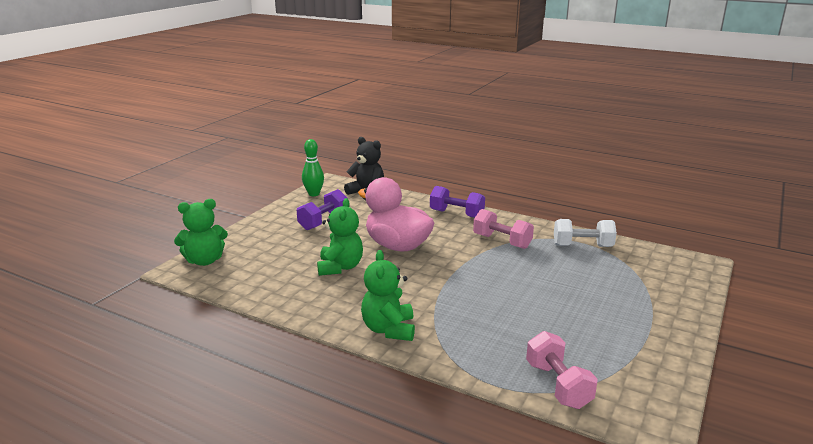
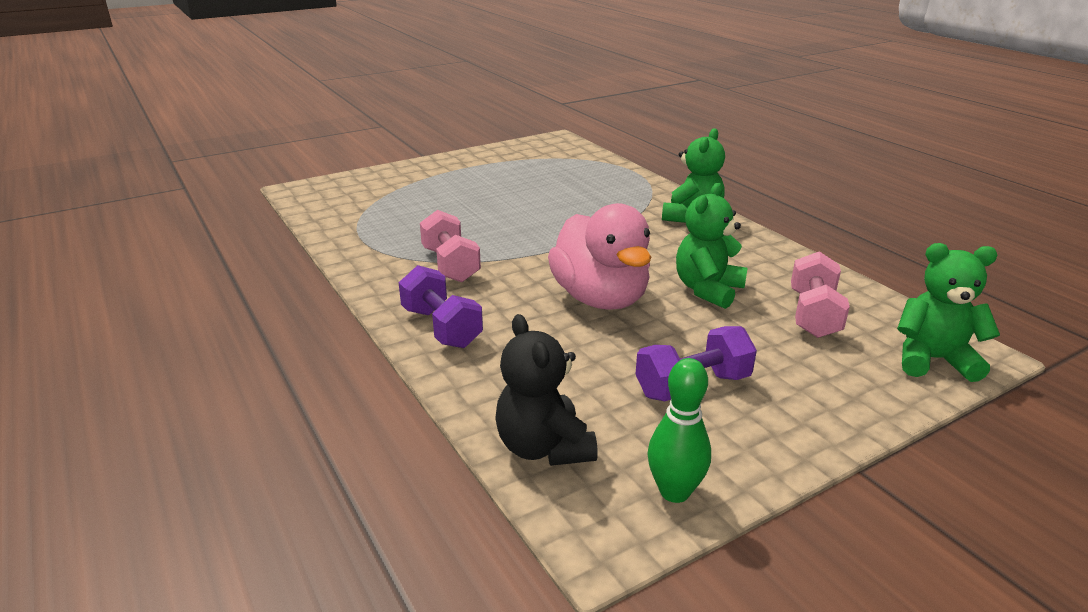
camera: 150 degrees left, 5 degrees up
pink dumbbell [526,331,598,409] -> pink dumbbell moved to [791,251,850,338]
white dumbbell [554,219,617,247] -> none

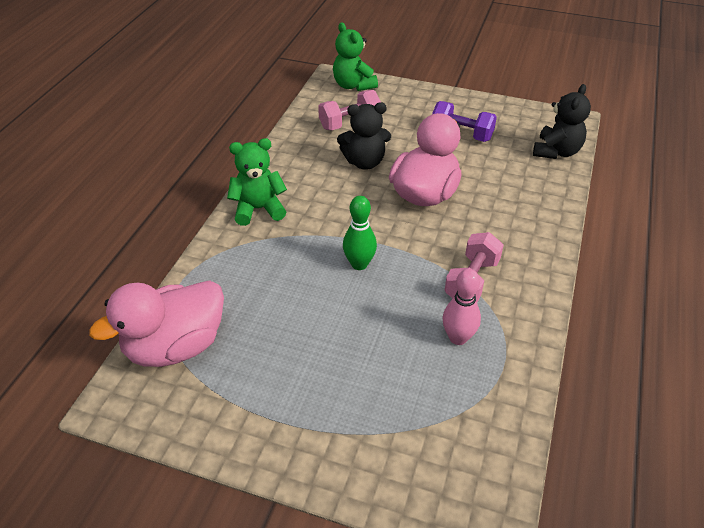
camera: 130 degrees left, 15 degrees up
purple dumbbell [399,265,483,348] -> none
green bowling pin [648,358,711,503] -> green bowling pin moved to [343,196,377,270]
green teddy bear [676,183,747,309] -> black teddy bear [337,102,391,170]
none -> pink duck [89,280,224,367]
none -> pink bowling pin [442,269,481,345]

